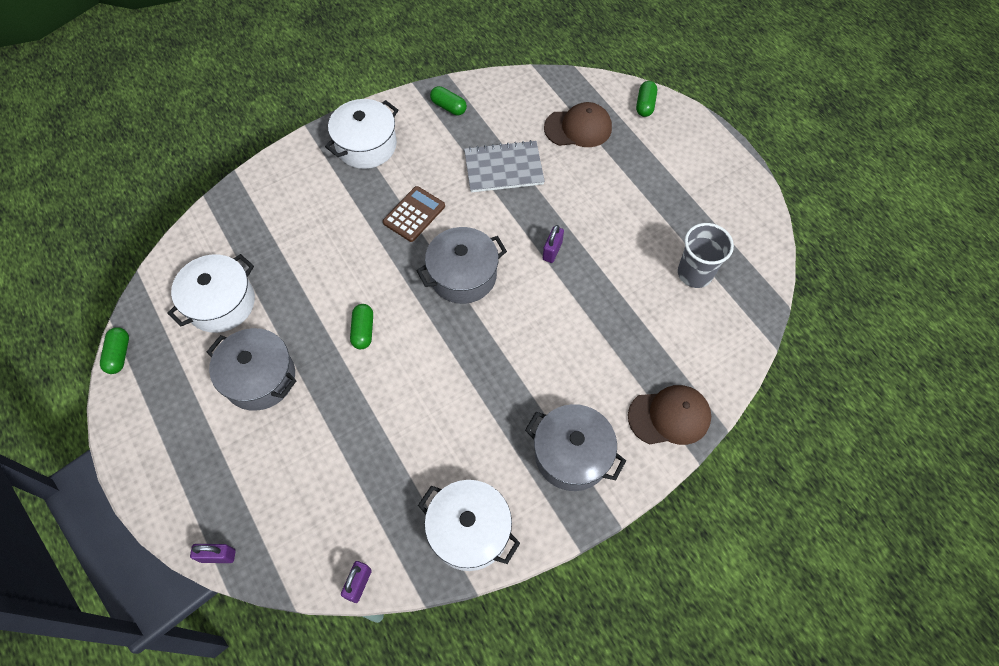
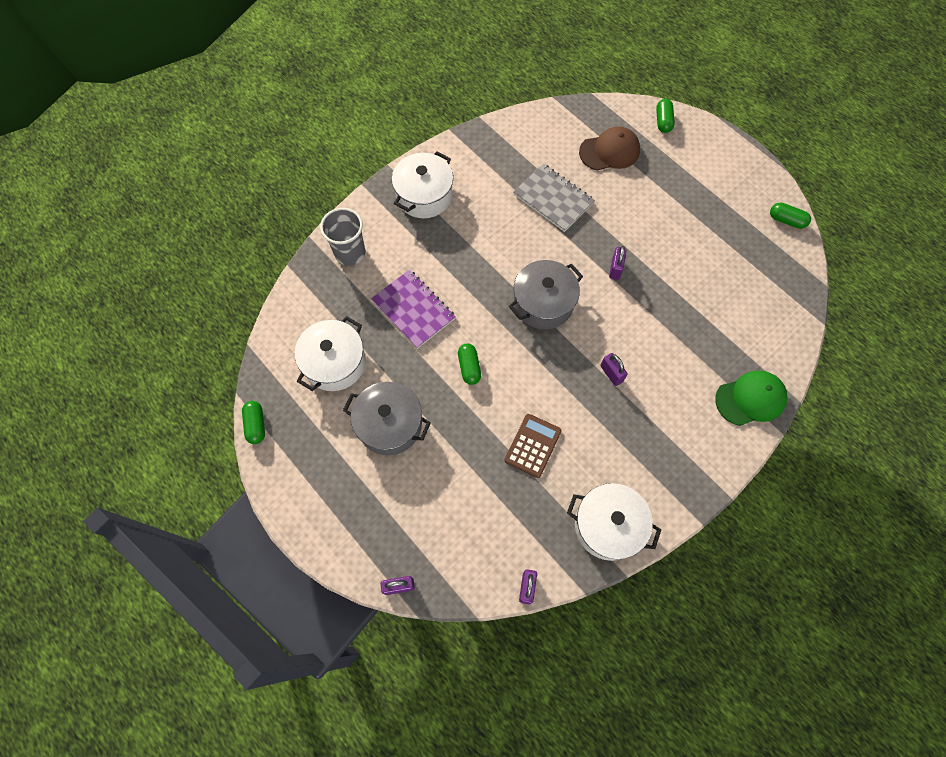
camera: 10 degrees left, 5 degrees up
brown calculator [383,186,445,242] -> brown calculator moved to [504,414,562,478]
green capsule [430,86,467,115] -> green capsule moved to [770,203,811,229]
grey notebook [464,140,545,192] -> grey notebook turned 60 degrees clockwise [513,163,595,232]
grey pot [525,404,626,491] -> none
brown cap [628,385,711,445] -> green cap [715,371,787,426]
grey cup [678,223,734,288] -> grey cup moved to [320,208,365,266]
none -> purple notebook [371,270,456,349]
none -> purple padlock [600,353,628,386]

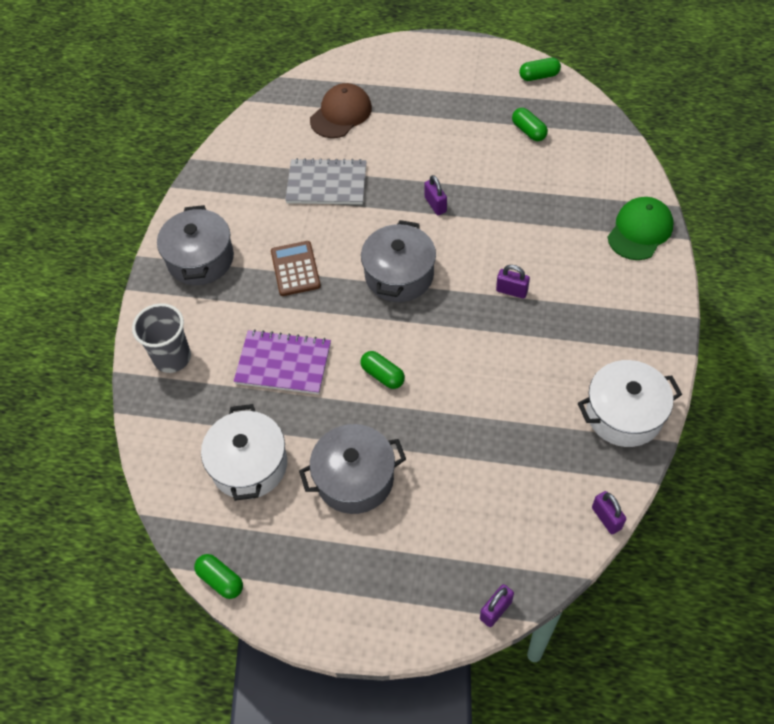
camera: 35 degrees left, 10 degrees down
white pot [392,151,453,218] -> grey pot [157,205,234,285]
brown calculator [504,414,562,478] -> brown calculator moved to [271,241,321,296]
green capsule [656,99,675,133] -> green capsule moved to [512,108,548,141]

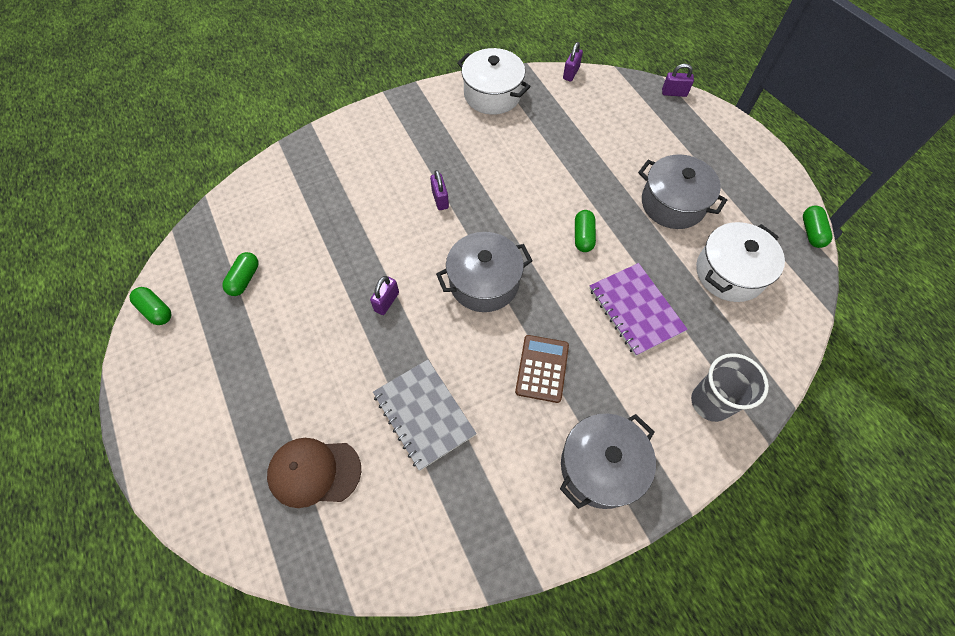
camera: 130 degrees left, 5 degrees up
brown calculator [271,241,321,296] -> brown calculator turned 150 degrees clockwise [515,335,569,403]
green cap [608,197,674,260] -> none

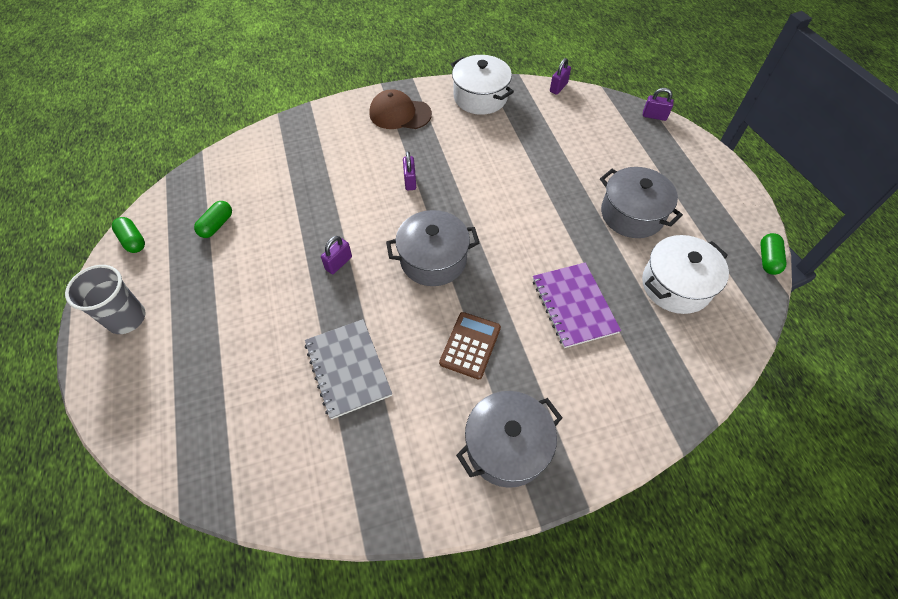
camera: 10 degrees right, 5 degrees down
brown cap [267,438,361,508] -> brown cap moved to [369,89,432,129]
green capsule [575,210,596,252] -> none
grey cup [691,353,769,422] -> grey cup moved to [65,265,146,334]

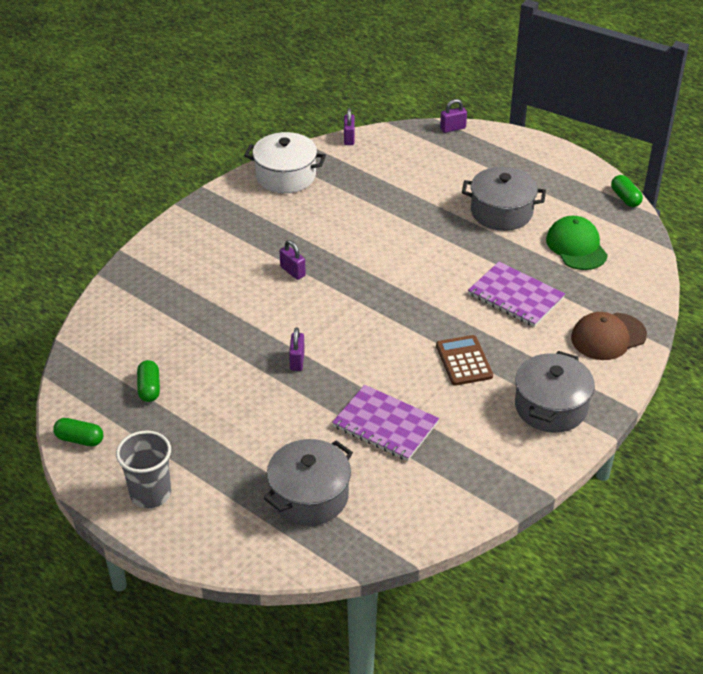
camera: 35 degrees left, 15 degrees down
grey notebook [305,319,392,419] -> purple notebook [332,385,439,461]
brown cap [369,89,432,129] -> brown cap moved to [571,312,647,360]
grey pot [386,210,480,286] -> grey pot moved to [264,439,353,526]
white pot [642,235,729,314] -> green cap [546,216,608,270]

